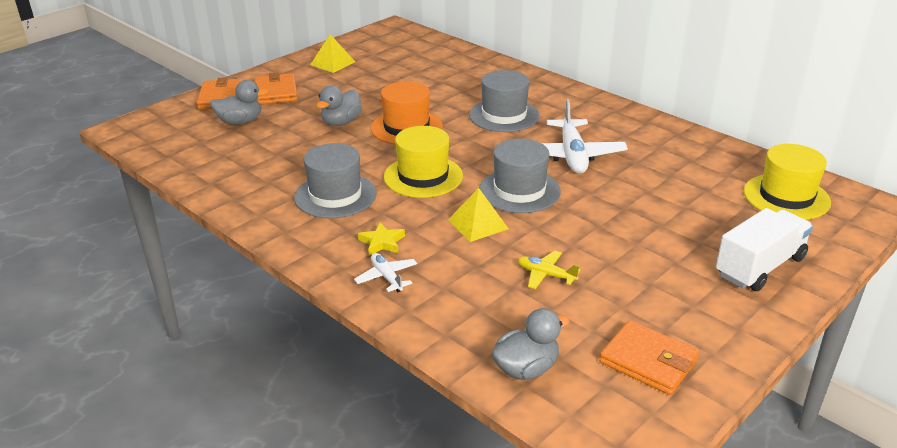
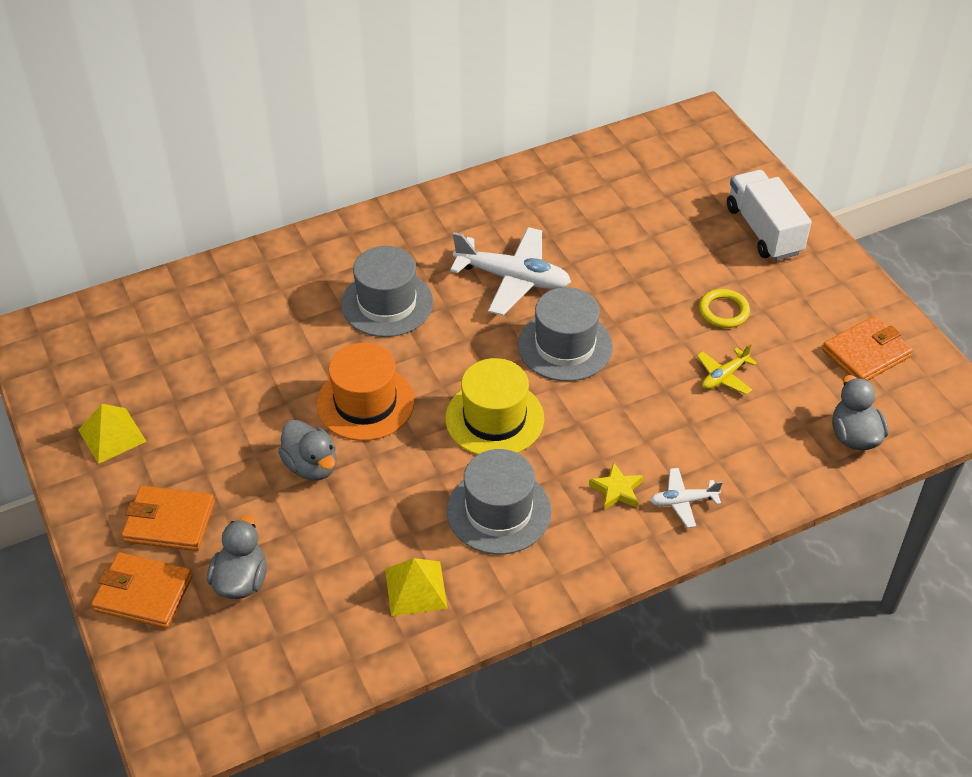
camera: 70 degrees left, 15 degrees up
yellow pyramid [448,188,509,242] -> yellow pyramid moved to [385,558,448,616]
yellow hat [744,144,831,220] -> none
none -> yellow ring [699,289,750,328]

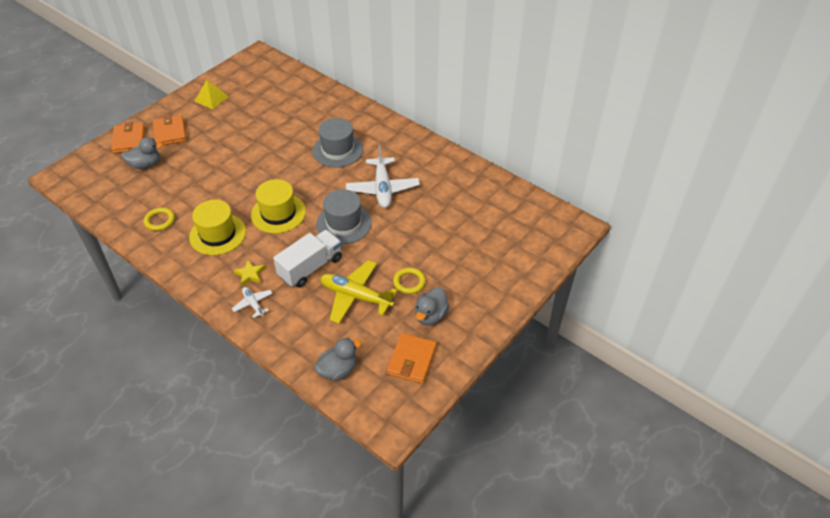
camera: 65 degrees right, 0 degrees up
grey duck [278,420,337,480] -> grey duck moved to [415,287,449,326]
orange hat [317,343,415,441] -> none
yellow pyramid [385,558,448,616] -> yellow ring [144,208,175,231]
grey hat [447,449,551,554] -> yellow hat [189,200,246,255]
yellow plane [697,344,757,395] -> yellow plane [320,260,398,324], size x1.96
white truck [727,170,812,261] -> white truck moved to [273,230,342,288]
orange wallet [822,316,913,381] -> orange wallet turned 75 degrees clockwise [387,333,437,384]

